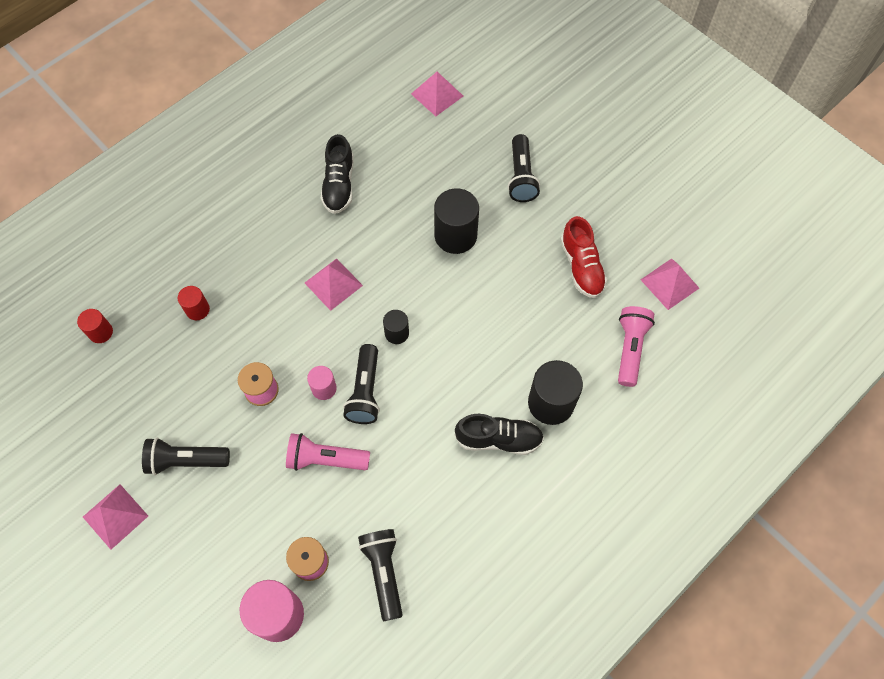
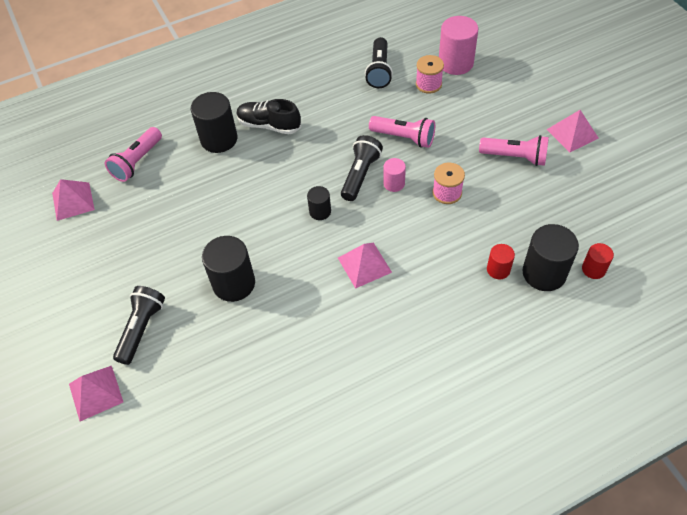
camera: 160 degrees left, 10 degrees down
black flashlight [142,437,230,475] -> pink flashlight [479,135,549,166]
black shoe [321,134,354,214] -> none
pink pyramid [411,72,463,116] -> pink pyramid moved to [69,366,123,421]
red shoe [560,216,607,298] -> none
none -> black cylinder [522,224,579,291]

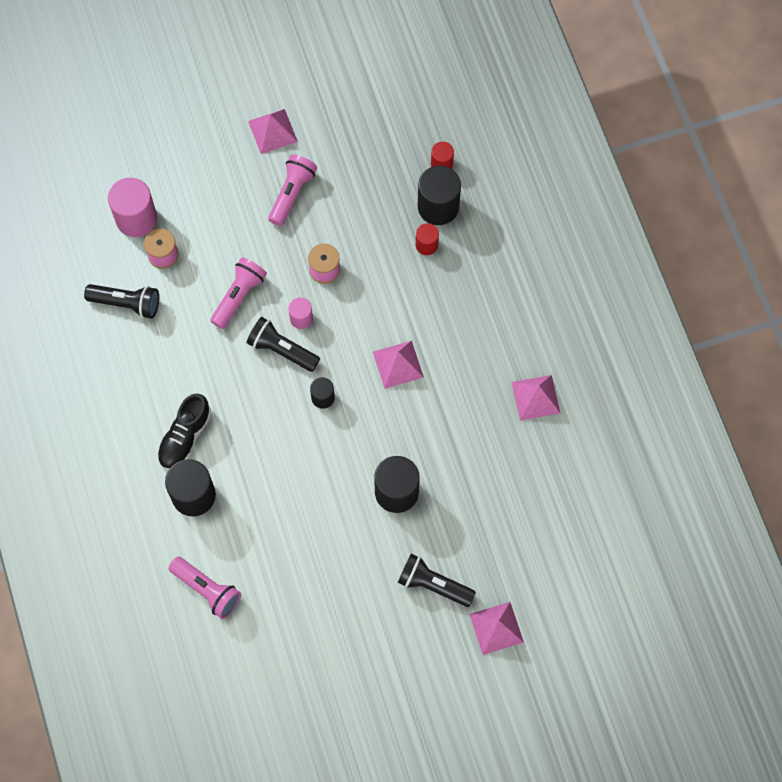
camera: 85 degrees left, 15 degrees up
pink pyramid [52,179,95,221] -> pink pyramid moved to [512,375,560,421]

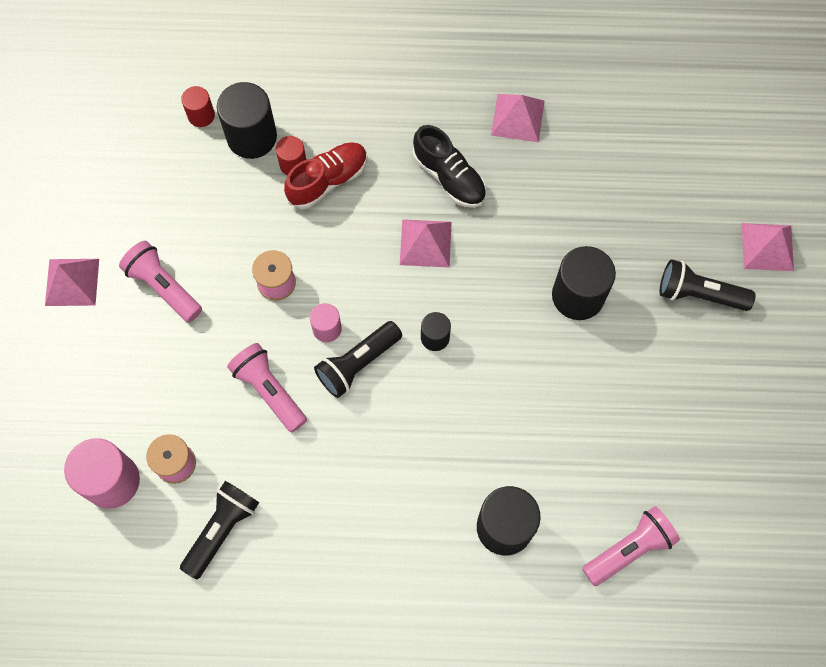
camera: 70 degrees left, 0 degrees up
black shoe [157,393,211,470] -> black shoe moved to [413,125,486,208]
black flashlight [398,554,476,607] -> black flashlight turned 60 degrees clockwise [659,259,756,311]
none -> red shoe [284,142,367,209]

